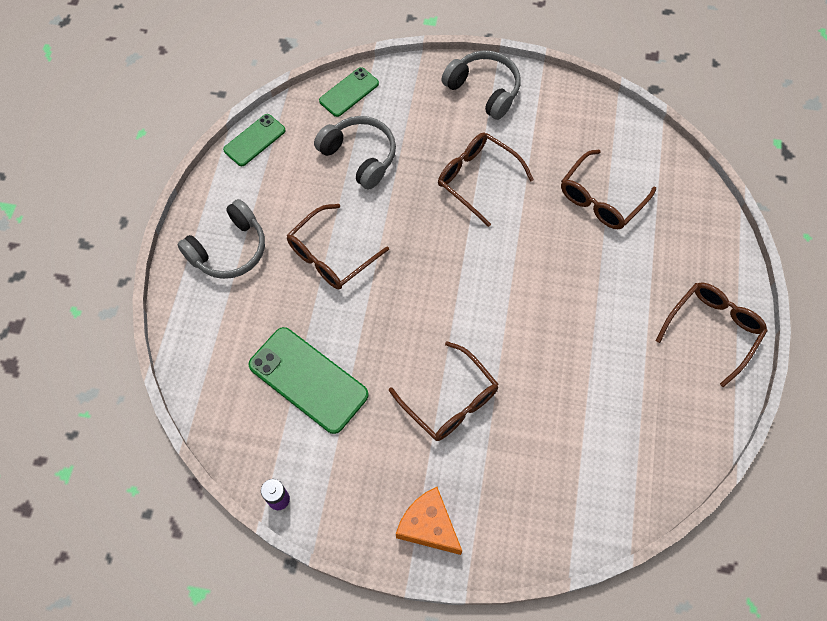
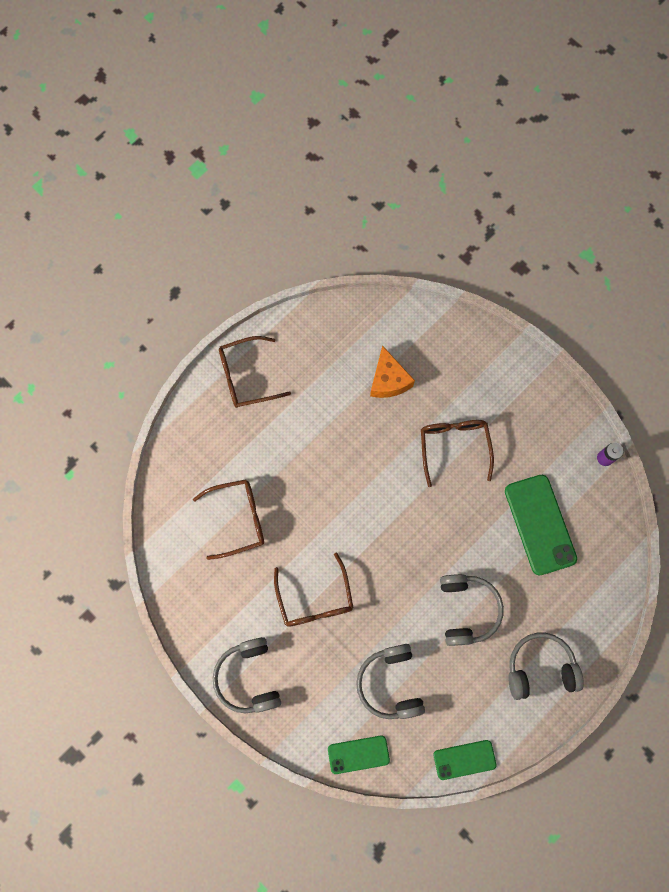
camera: 145 degrees left, 10 degrees up
brown glasses [286,204,389,289] -> grey headphones [440,574,504,646]
orange cheese [396,487,462,555] -> orange cheese moved to [370,345,415,398]

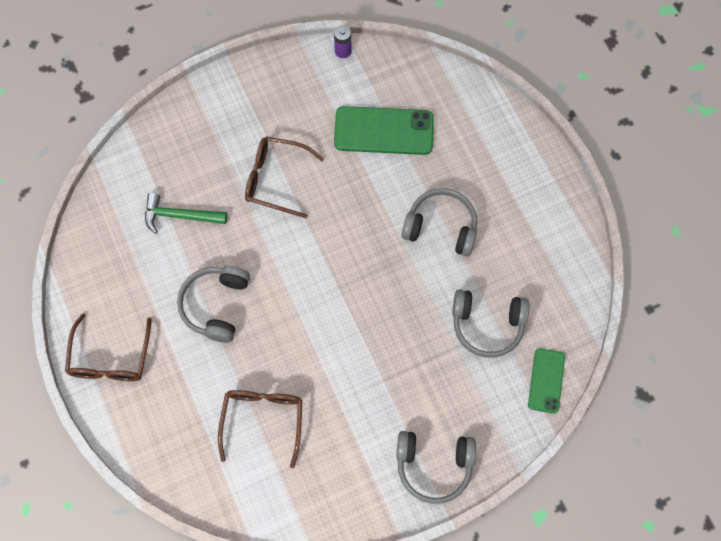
camera: 70 degrees left, 5 degrees down
brown glasses [274,553,353,627] -> none
orange cheese [370,345,415,398] -> green hammer [145,193,227,234]
green phone [434,740,496,780] -> none
grey headphones [508,633,584,700] -> grey headphones moved to [177,266,250,343]

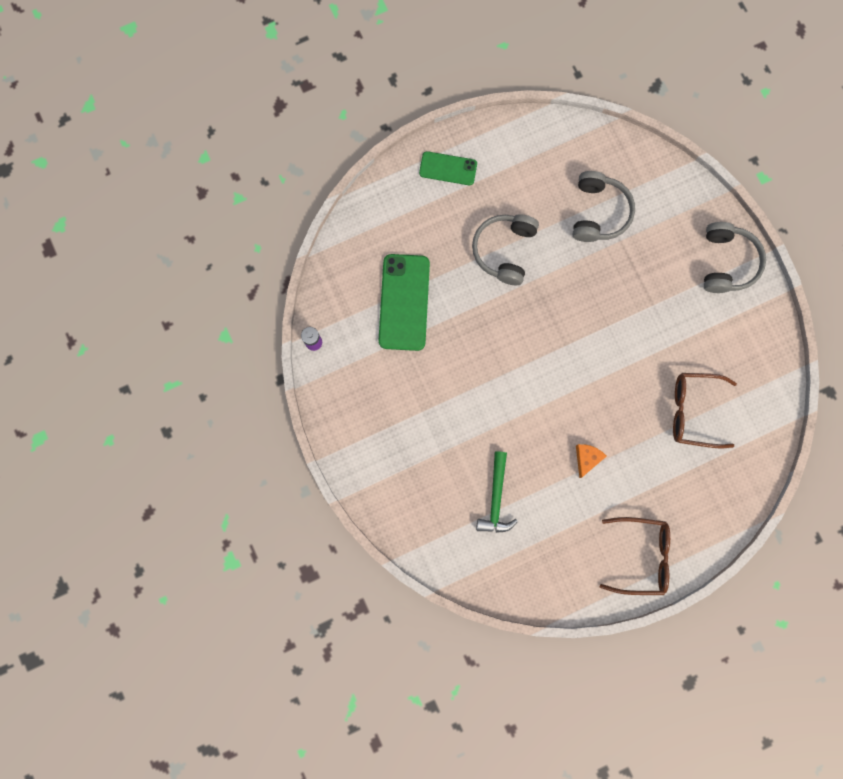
camera: 90 degrees left, 10 degrees up
grey headphones [177,266,250,343] -> orange cheese [576,444,606,478]
brown glasses [245,136,324,218] -> none
green phone [528,348,565,414] -> green phone moved to [419,151,477,185]

